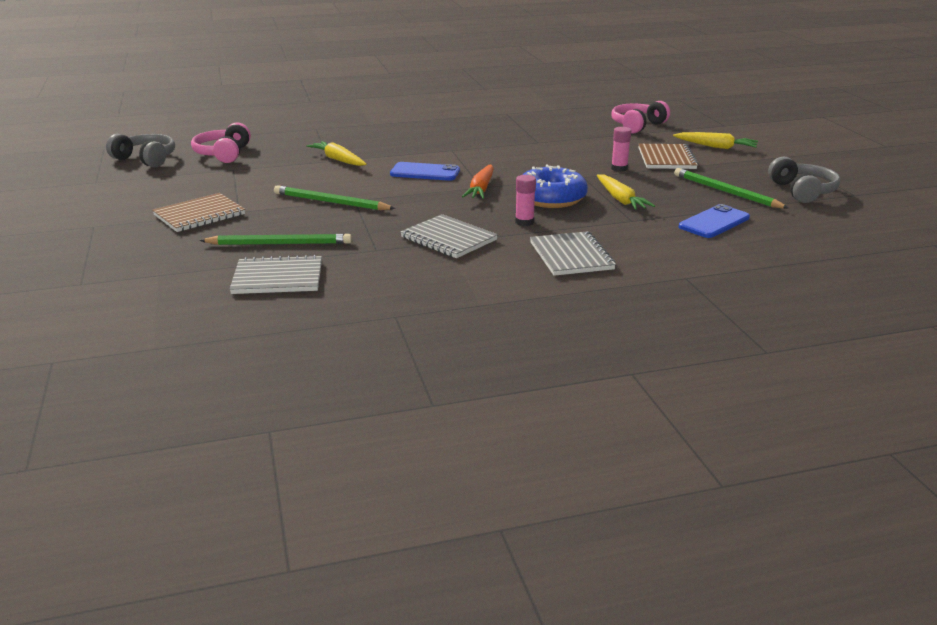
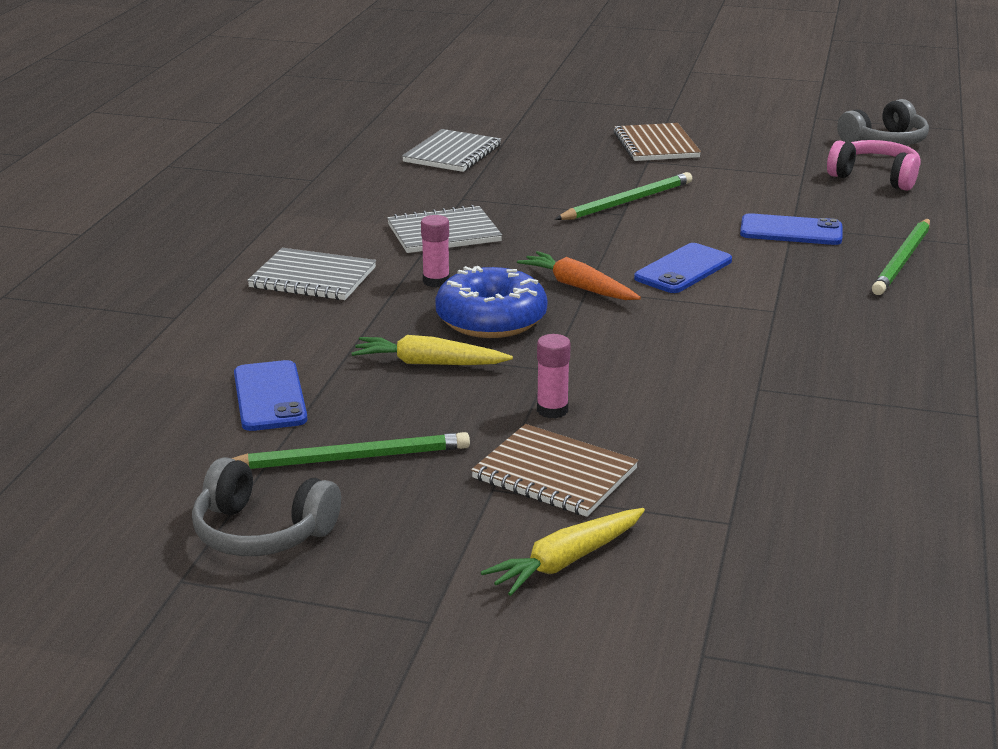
camera: 120 degrees right, 0 degrees up
green pencil [199,234,352,245] -> green pencil moved to [872,219,930,295]
yellow carrot [306,141,366,166] -> blue phone [740,213,842,245]
pink headphones [611,101,670,134] -> none

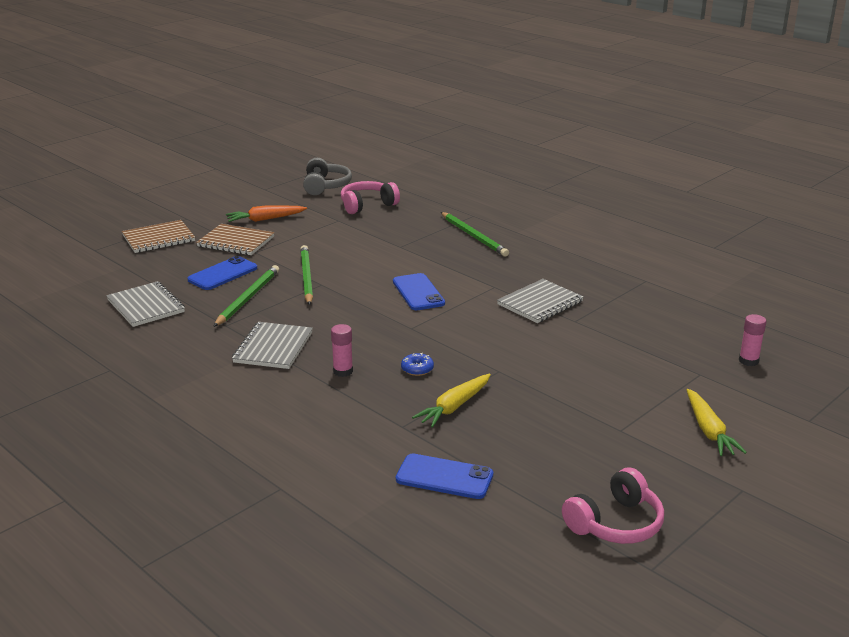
camera: 60 degrees left, 0 degrees up
grey headphones [192,457,341,556] -> pink headphones [562,467,664,544]
green pencil [231,432,470,469] -> green pencil moved to [213,265,279,327]
grey notebook [247,248,376,300] -> grey notebook moved to [497,279,584,323]
blue donut [435,266,548,338] -> blue donut [401,353,434,376], size x0.42
brown notebook [471,424,638,517] -> brown notebook moved to [122,220,195,253]
orange carrot [517,251,641,300] -> orange carrot moved to [226,205,307,222]
pink glue stick [537,334,571,419] -> pink glue stick moved to [739,314,767,366]
blue phone [740,213,842,245] -> blue phone moved to [187,256,257,290]

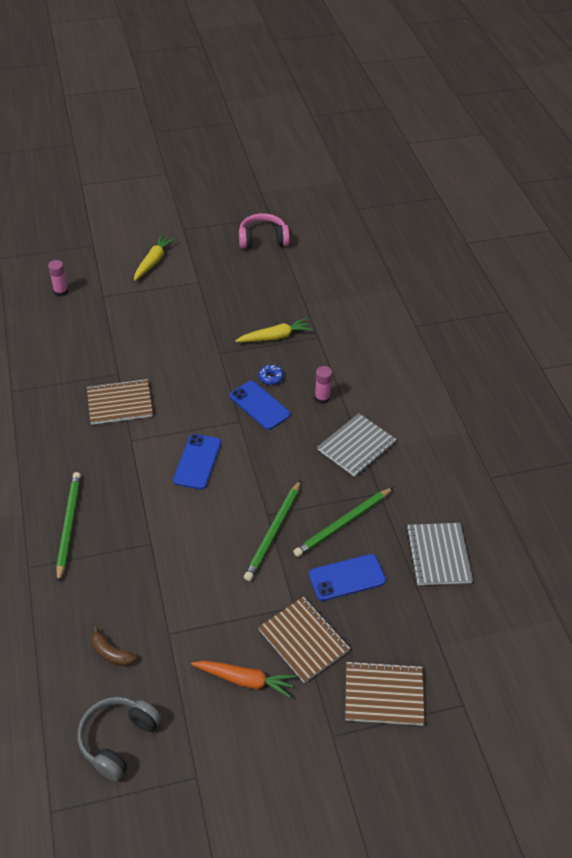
camera: 150 degrees left, 20 degrees up
pink headphones [341,181,400,214] -> brown banana [91,626,136,666]
blue phone [396,454,493,499] -> blue phone moved to [230,381,290,430]
grey notebook [497,279,584,323] -> brown notebook [87,379,153,425]

